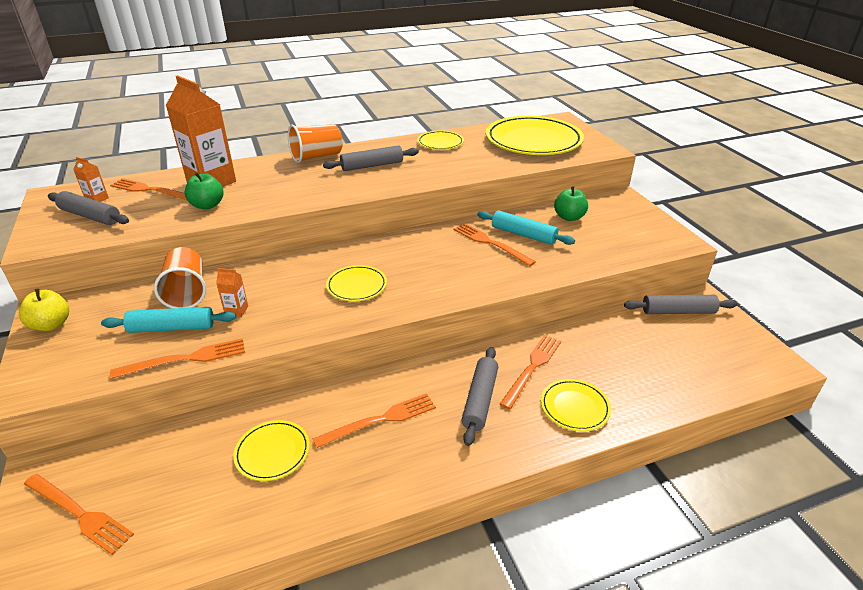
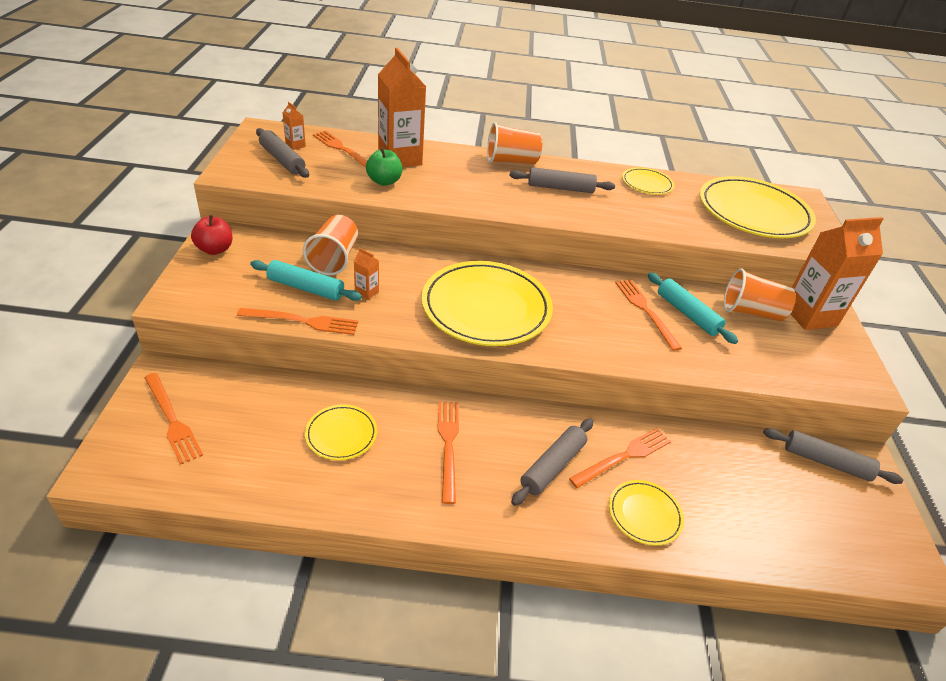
camera: 20 degrees right, 5 degrees up
yellow apple [19,289,69,331] -> red apple [191,215,232,255]
orange fork [313,393,436,448] -> orange fork turned 90 degrees counterclockwise [438,401,459,504]
yellow plate [326,265,387,301] -> yellow plate [422,261,553,346], size x2.09
green apple [554,186,588,221] -> orange cup [724,268,796,321]
none -> orange carton [791,217,884,330]

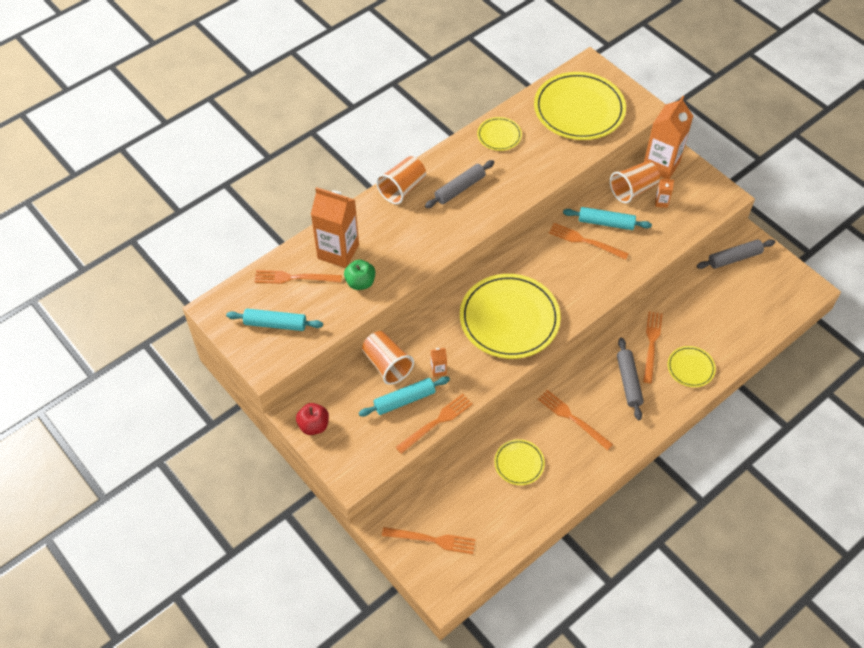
camera: 40 degrees left, 15 degrees up
grey rolling pin [256,128,309,178] -> turquoise rolling pin [226,309,323,331]
orange carton [283,102,306,150] -> orange carton moved to [655,179,674,208]

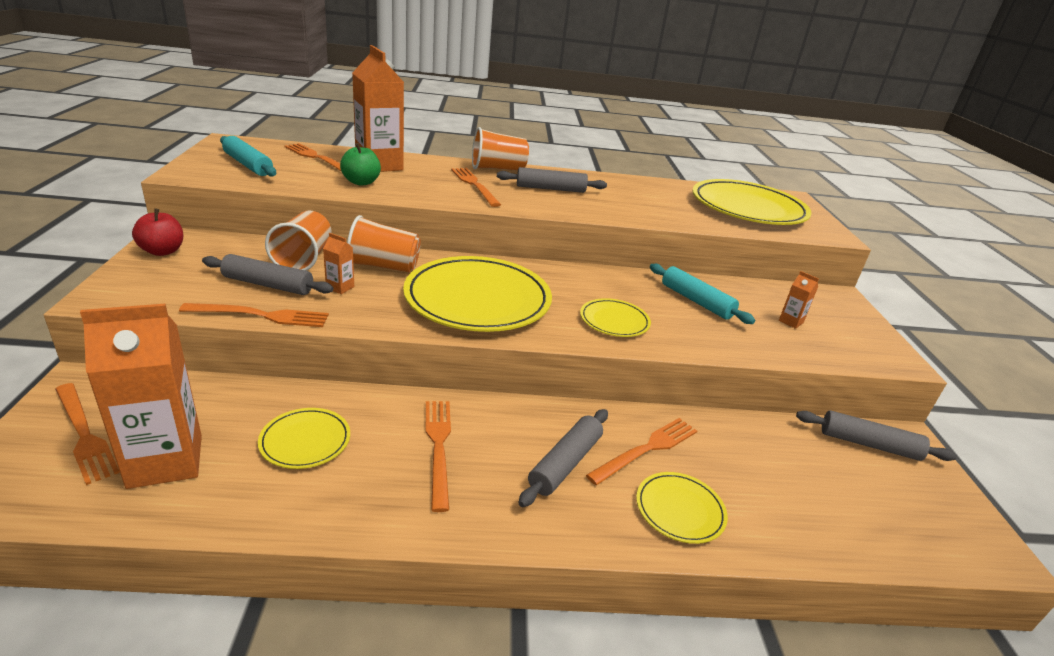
camera: 35 degrees right, 25 degrees down
turquoise rolling pin [359,376,450,417] -> grey rolling pin [202,254,334,295]
yellow plate [477,117,522,151] -> yellow plate moved to [580,298,651,337]
orange fork [549,223,629,260] -> orange fork moved to [451,168,501,207]
orange cup [610,161,660,203] -> orange cup moved to [347,215,421,273]
orange carton [644,96,693,179] -> orange carton moved to [80,304,202,489]

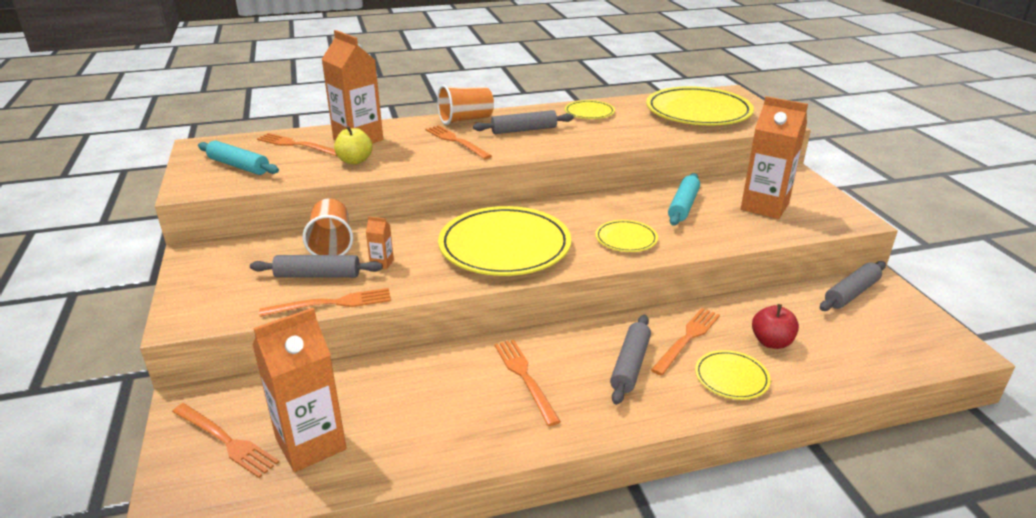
camera: 10 degrees left, 0 degrees up
red apple [132,209,183,256] -> red apple moved to [752,304,799,349]
yellow plate [258,408,350,469] -> yellow plate moved to [565,100,615,119]
green apple [340,143,381,186] -> yellow apple [334,126,372,165]
orange cup [347,215,421,273] -> none
turquoise rolling pin [650,264,755,324] -> turquoise rolling pin turned 75 degrees clockwise [668,173,700,226]
orange carton [779,271,819,329] -> orange carton [741,96,808,219], size x2.41
grey rolling pin [796,410,957,461] -> grey rolling pin turned 45 degrees counterclockwise [820,261,886,311]

